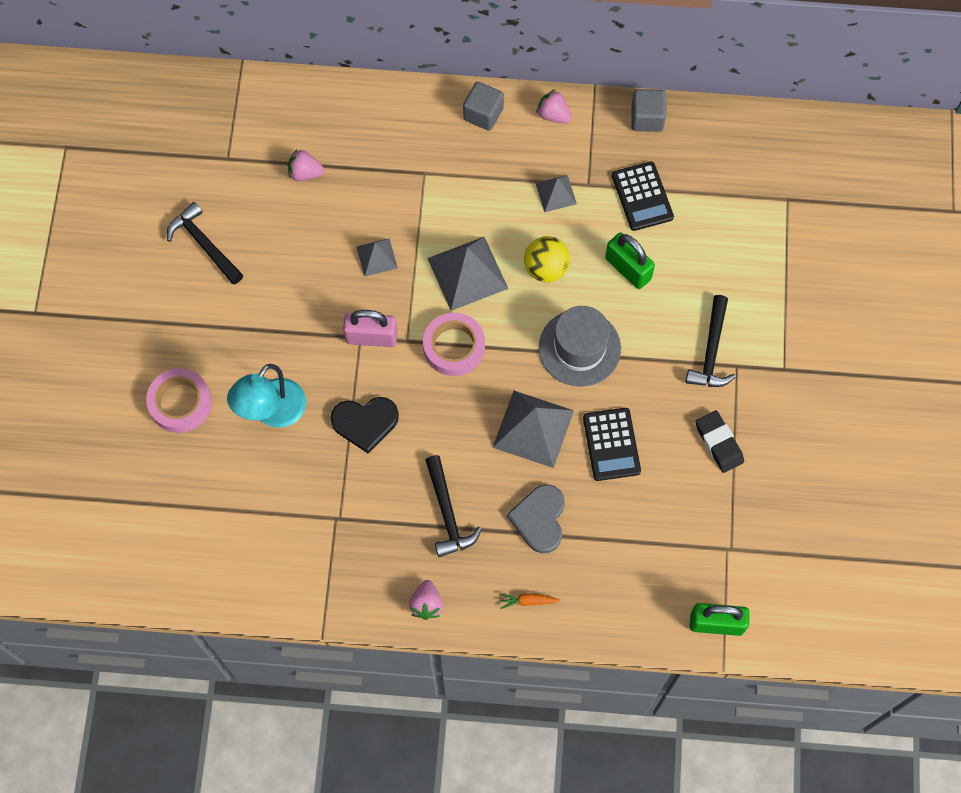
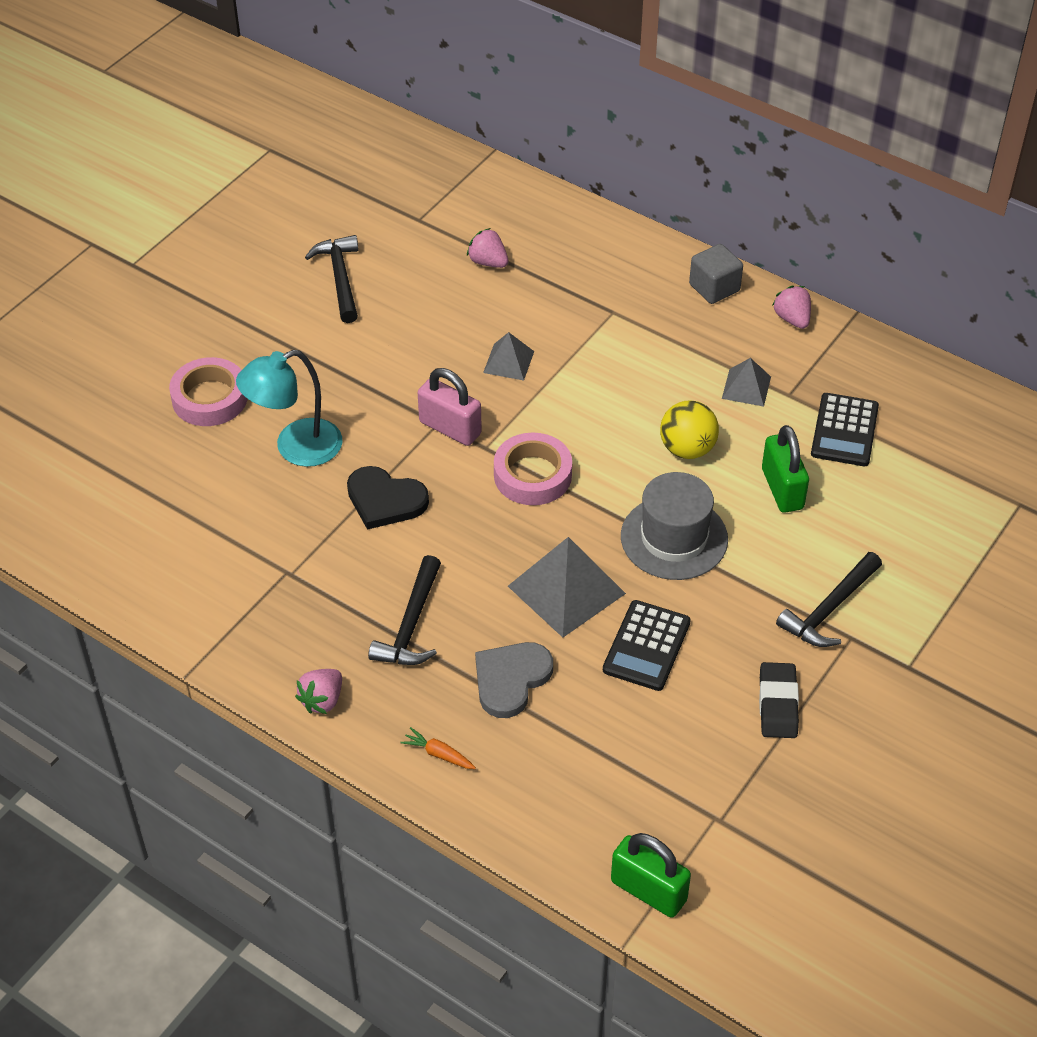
camera: 30 degrees right, 20 degrees down
grey pyramid [427,237,508,311] -> none
grey cube [631,89,666,132] -> none

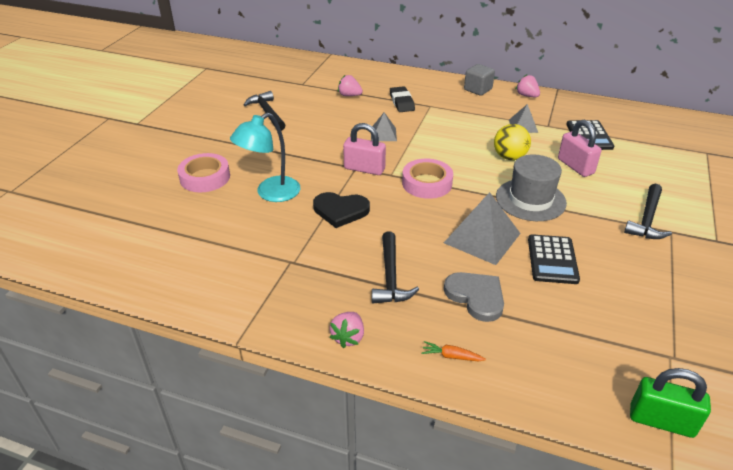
camera: 15 degrees left, 10 degrees down
grey heart [475,642,553,718] -> grey heart turned 120 degrees clockwise [444,272,504,322]
black eraser [759,662,799,738] -> black eraser moved to [390,86,415,112]
green padlock [762,425,809,513] -> pink padlock [558,120,601,177]

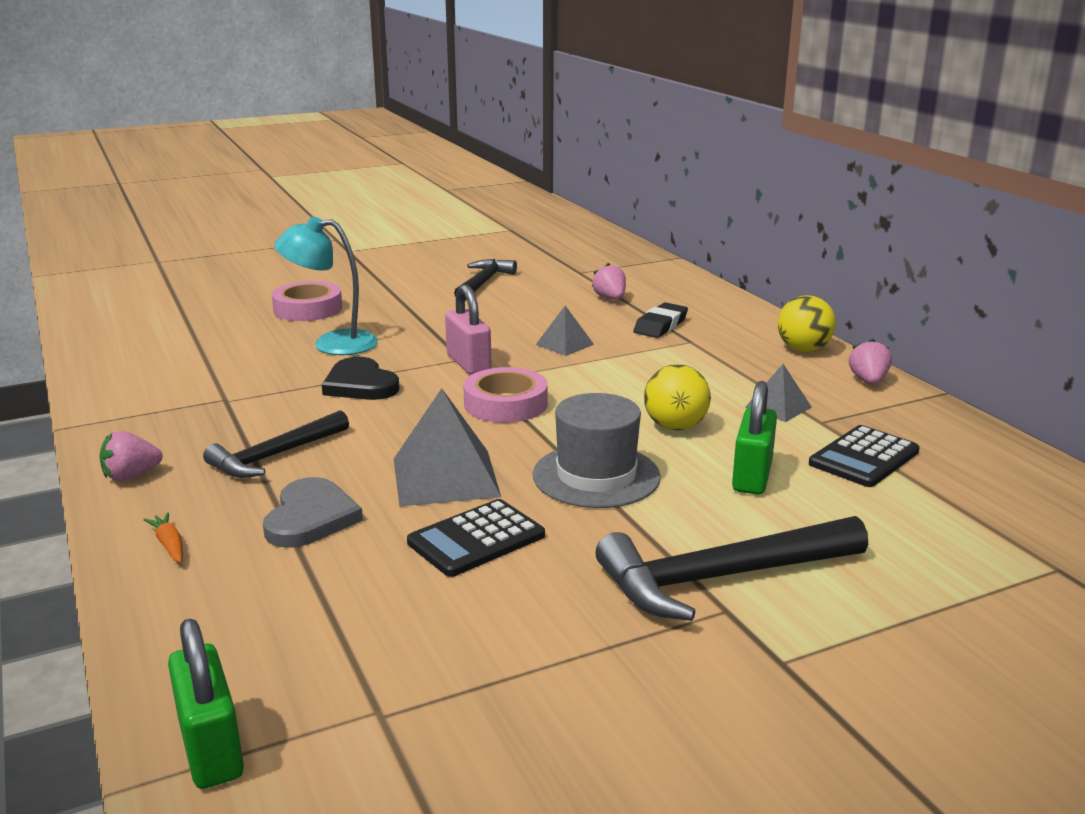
camera: 45 degrees right, 15 degrees down
grey cube [464,64,495,96] -> yellow ball [778,295,836,352]
pink padlock [558,120,601,177] -> green padlock [732,381,777,495]
black hammer [624,184,672,239] -> black hammer [595,516,868,621], size x1.52

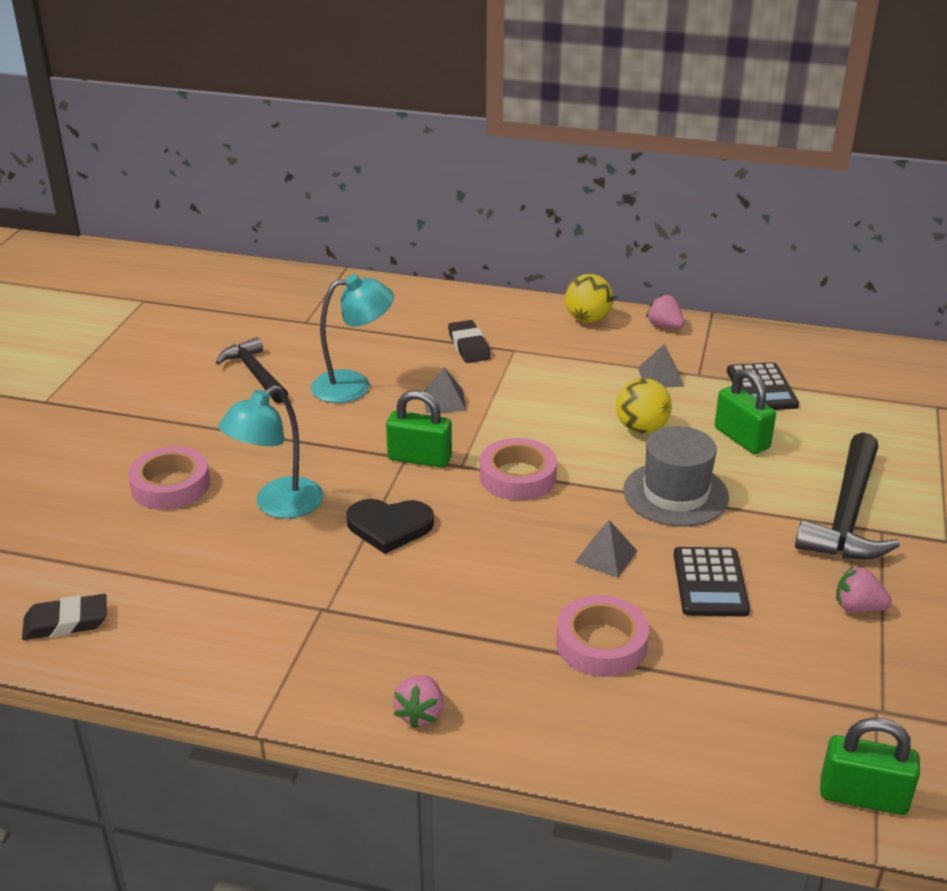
camera: 50 degrees left, 10 degrees up
orange carrot [143,512,183,563] -> none
black hammer [203,410,349,478] -> none
grey heart [263,477,363,548] -> pink tape [556,595,649,677]
grey pyramid [394,388,501,507] -> grey pyramid [575,520,637,578], size x0.55
pink padlock [445,284,492,375] -> green padlock [386,390,452,468]
pink strawberry [592,263,626,300] -> pink strawberry moved to [836,566,892,612]
none -> black eraser [22,594,107,640]
none -> turquoise lamp [311,274,394,403]

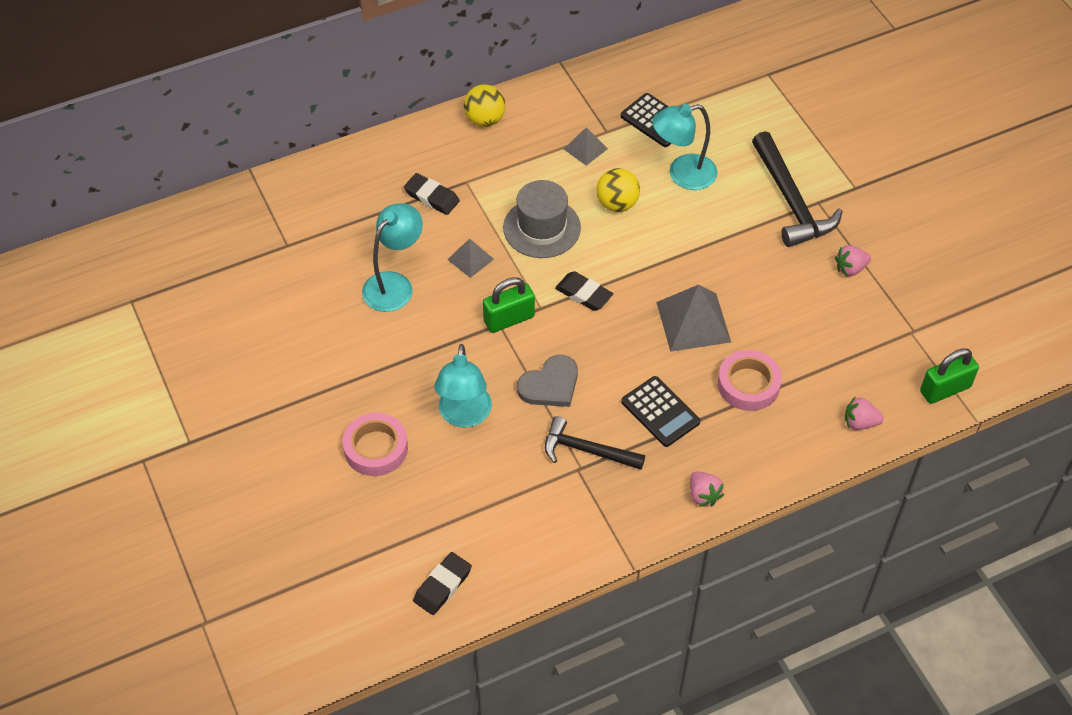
camera: 40 degrees left, 20 degrees up
black hammer [216,337,288,403] -> black hammer moved to [545,416,645,470]
black heart [346,499,434,554] -> grey heart [517,355,578,407]
pink tape [480,438,557,500] -> black eraser [555,271,613,311]
grey pyramid [575,520,637,578] -> grey pyramid [656,284,731,352], size x1.81
grey hat [623,426,729,527] -> grey hat moved to [503,180,581,258]
pink strawberry [646,294,684,329] -> pink strawberry moved to [845,396,884,430]
black calculator [674,547,750,617] -> black calculator moved to [621,376,700,447]
green padlock [715,369,776,454] -> turquoise lamp [652,104,717,190]

